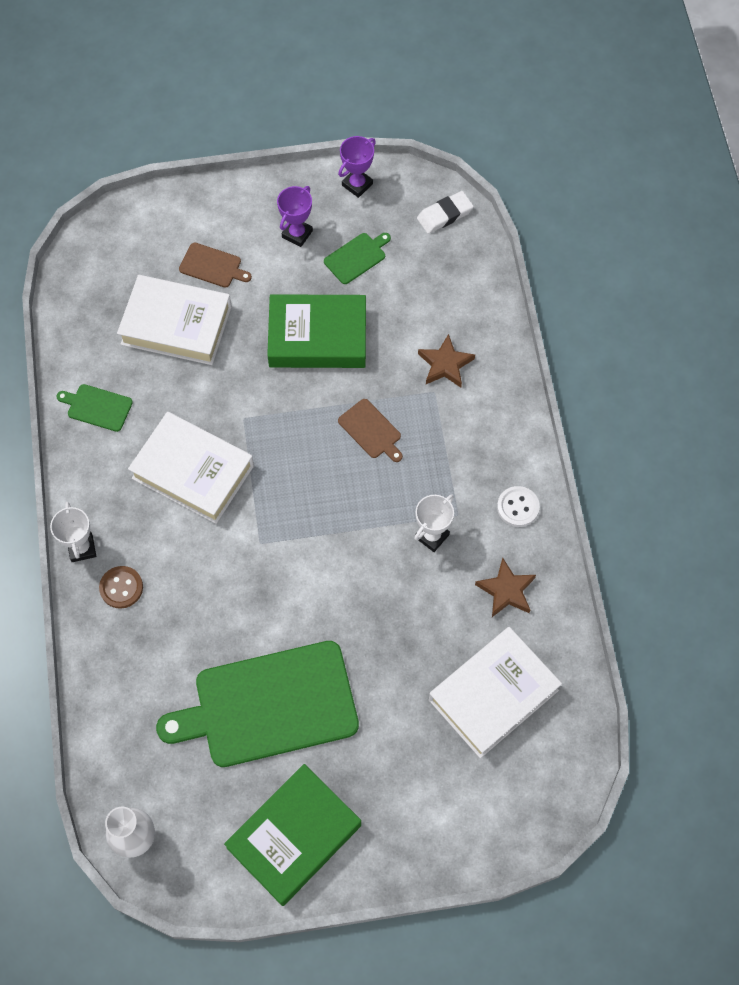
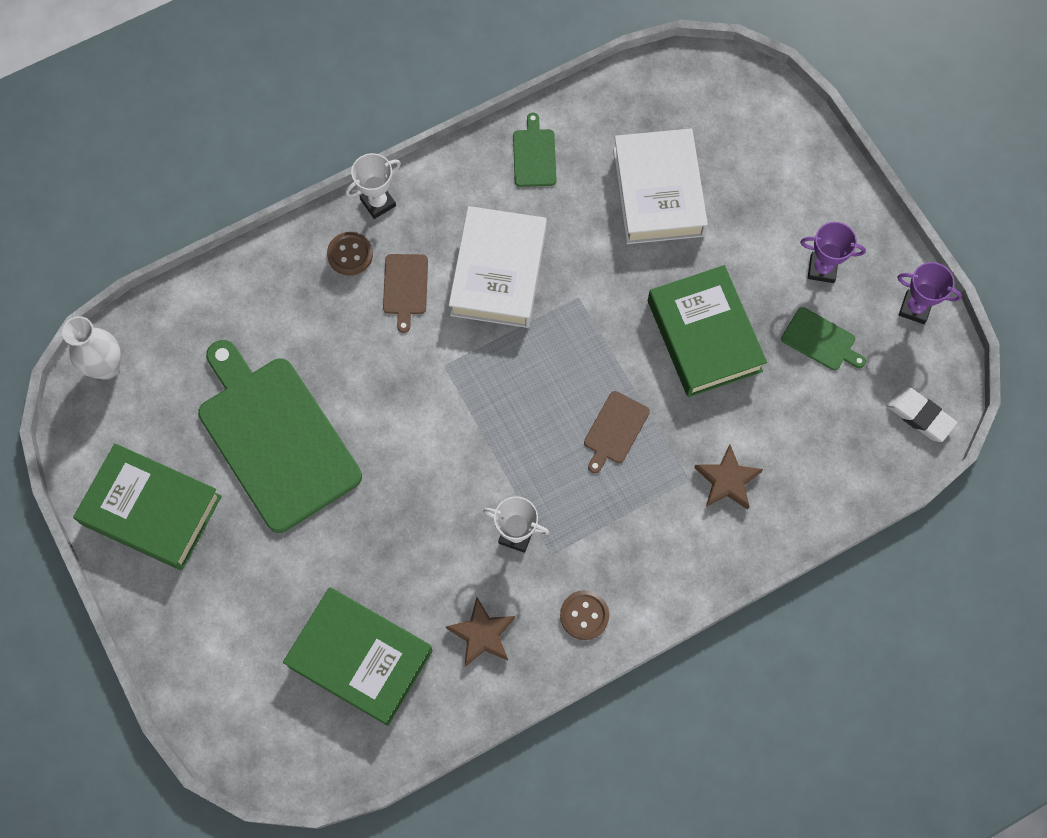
camera: 70 degrees right, 5 degrees up
brown cutting board [179,243,252,288] -> brown cutting board moved to [383,254,428,333]
white book [429,627,562,758] -> green book [283,587,433,726]
white button [497,486,540,527] -> brown button [560,590,609,640]

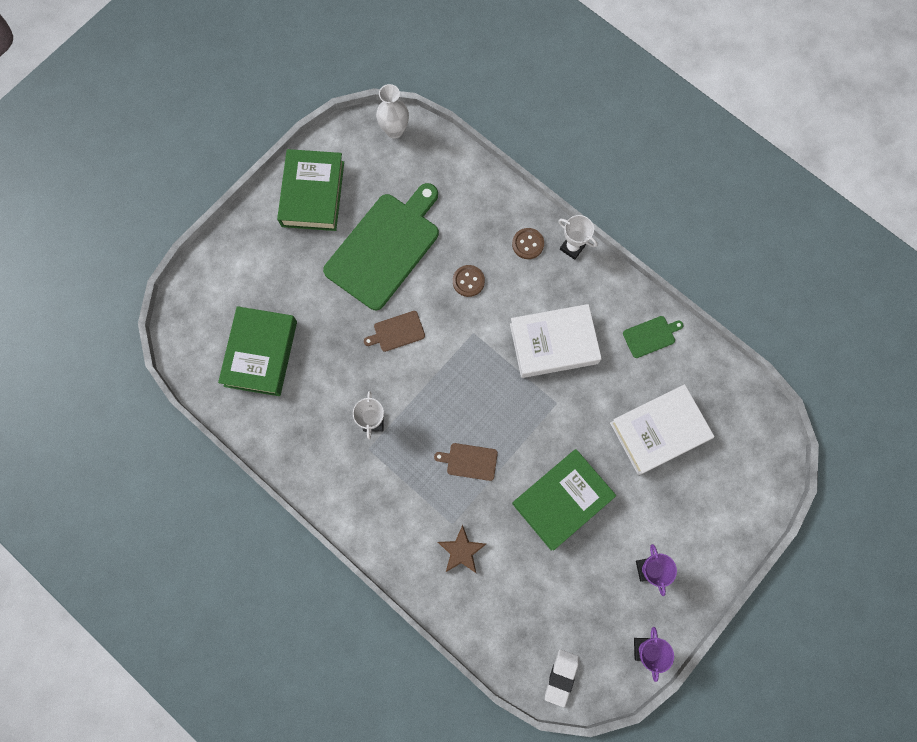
camera: 70 degrees right, 5 degrees up
brown cutting board [383,254,428,333] -> brown cutting board moved to [364,311,425,352]
brown star [446,597,515,667] -> none
brown button [560,590,609,640] -> brown button moved to [453,265,485,297]
green cutting board [781,307,866,370] -> none

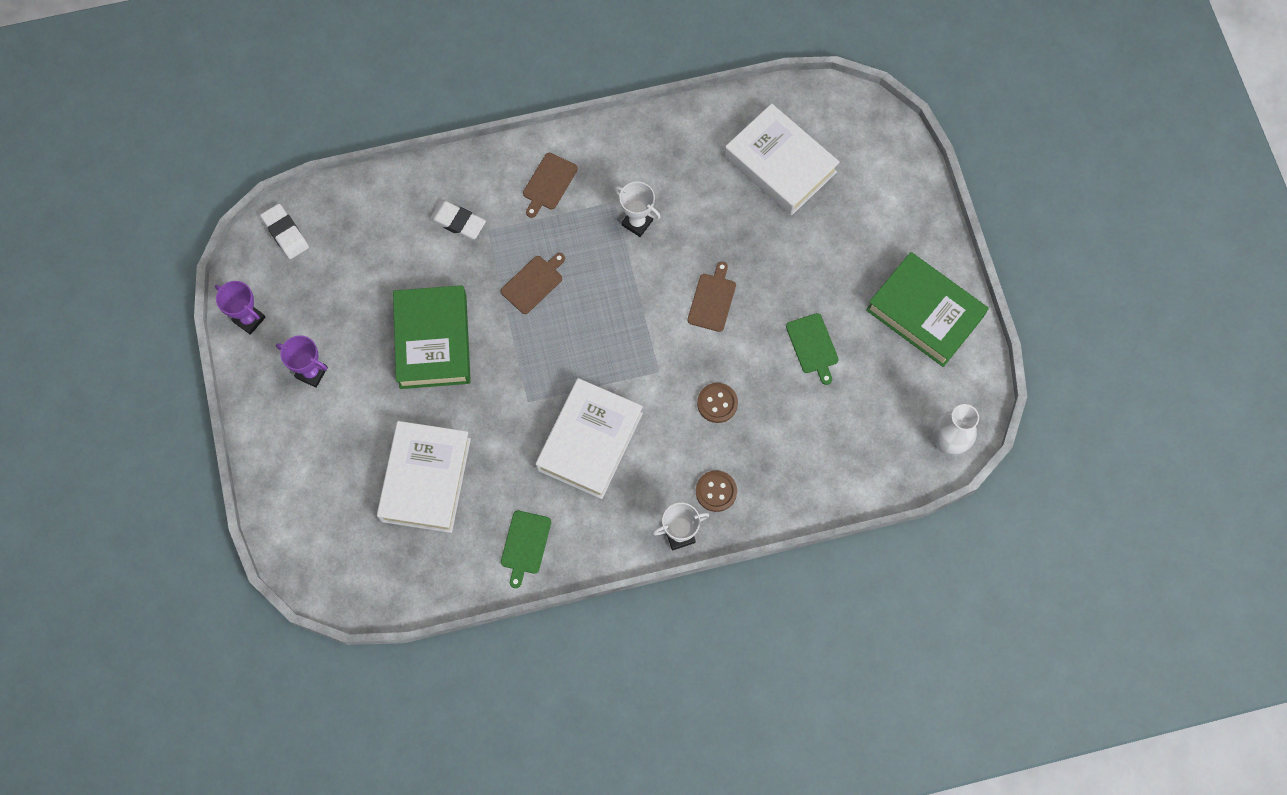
camera: 125 degrees right, 5 degrees down
green book [218,306,297,396] -> white book [724,104,840,215]
green cutting board [323,183,439,310] -> green cutting board [786,313,839,385], size x0.42
brown star [438,525,486,573] -> white eraser [429,201,486,240]
none -> brown cutting board [523,153,578,218]

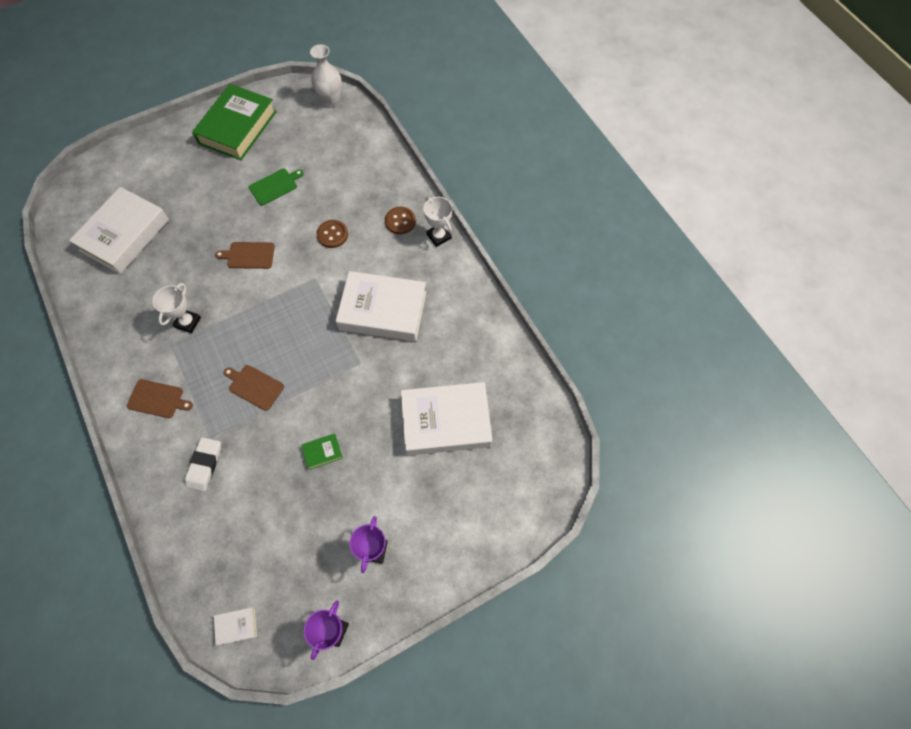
camera: 105 degrees left, 5 degrees down
white eraser [260,204,309,259] -> white book [214,607,257,645]
green book [393,285,471,389] -> green book [301,434,343,470], size x0.40
green cutting board [501,510,551,588] -> none

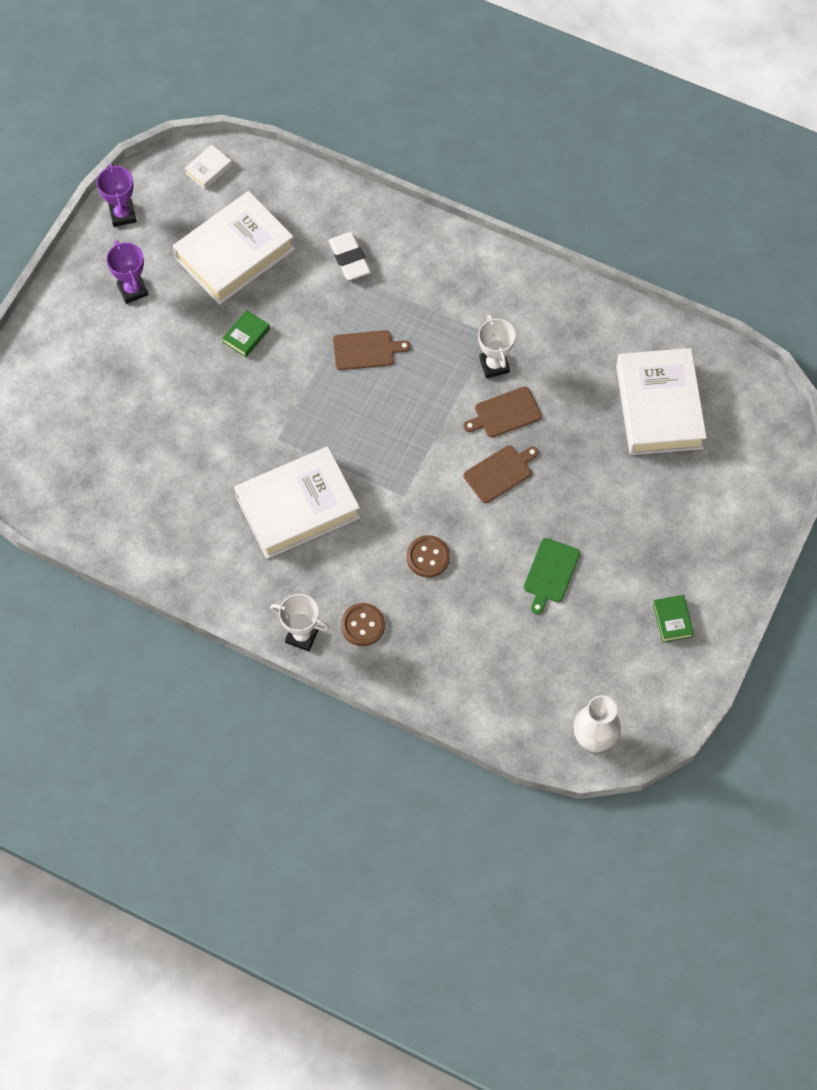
camera: 145 degrees right, 0 degrees up
brown cutting board [127,379,193,418] -> brown cutting board moved to [463,386,542,438]
green book [192,84,277,160] -> green book [653,595,694,643], size x0.40
white book [401,382,492,456] -> white book moved to [173,191,295,304]

